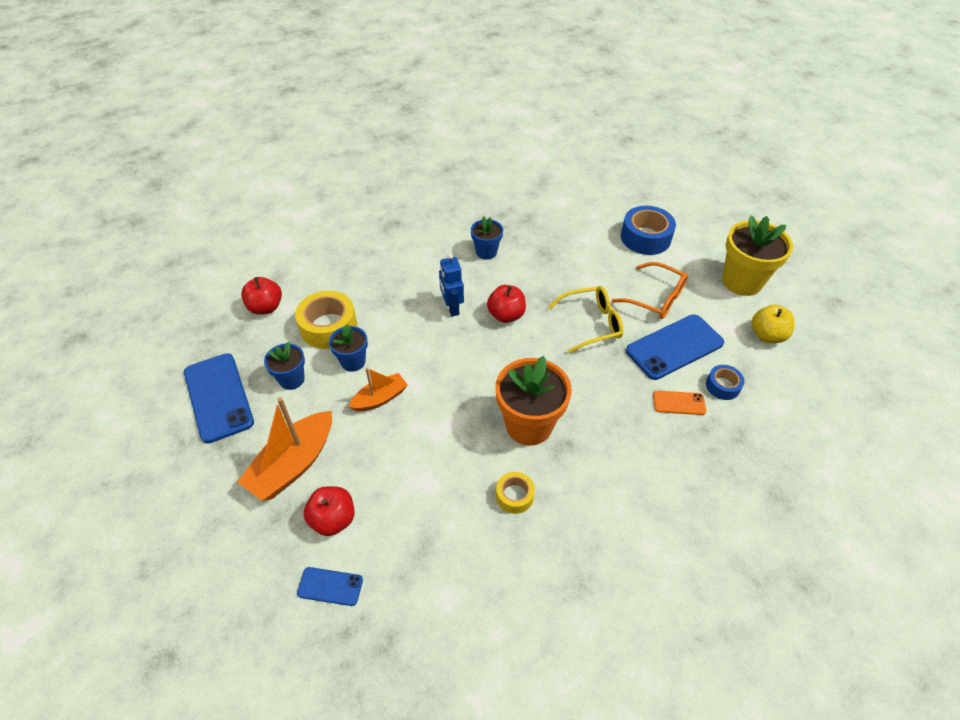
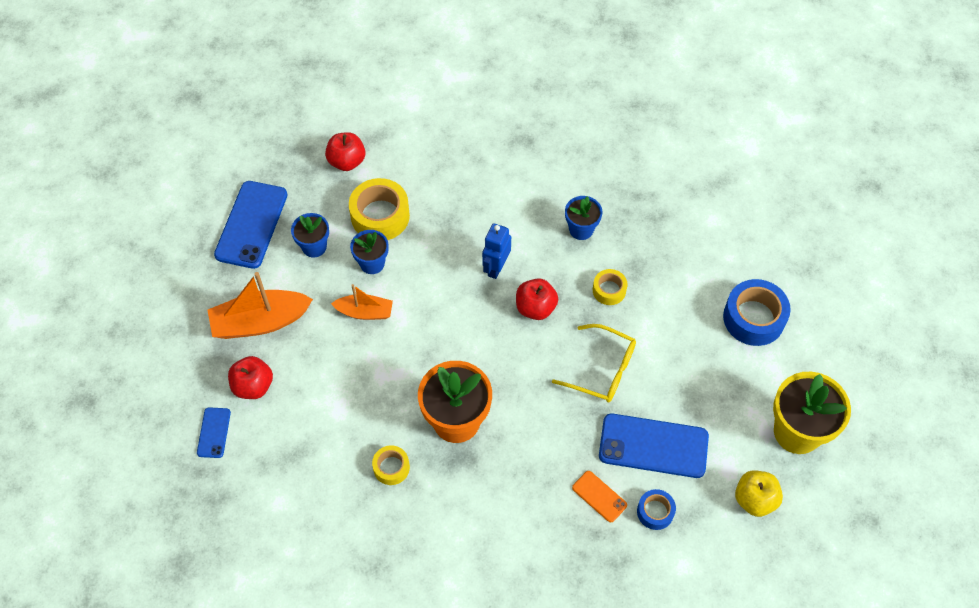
camera: 40 degrees right, 10 degrees up
blue phone [297,567,363,606] -> blue phone turned 45 degrees clockwise [197,407,231,458]
orange glasses [612,262,688,319] -> none
none -> yellow tape [593,269,627,305]

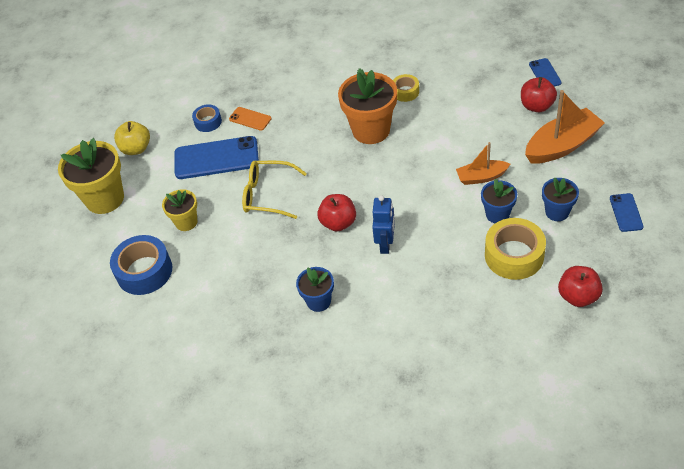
camera: 170 degrees right, 10 degrees down
blue phone [214,181,288,269] -> blue phone [610,193,644,232], size x0.50
yellow tape [593,269,627,305] -> none
none -> yellow flower pot [162,189,198,231]

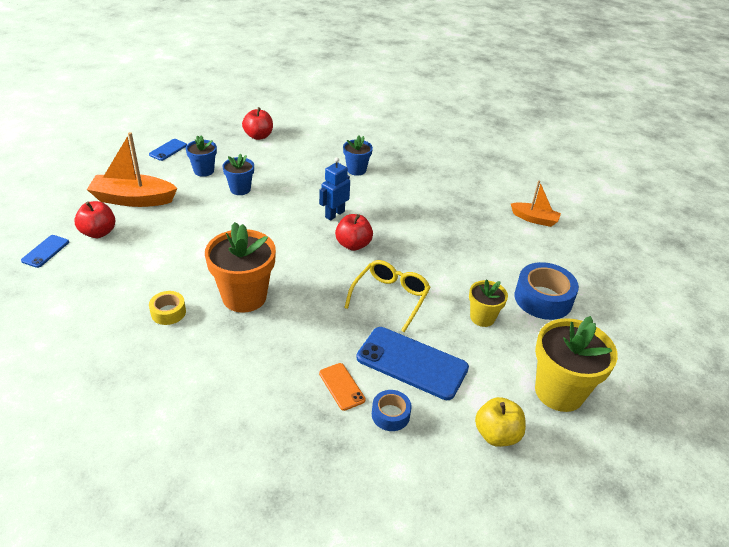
camera: 155 degrees left, 10 degrees down
yellow glasses [242,161,307,219] -> yellow glasses turned 105 degrees counterclockwise [344,260,431,332]
blue flower pot [296,267,334,312] -> blue flower pot moved to [343,136,373,176]
orange boat [456,142,510,185] -> orange boat moved to [511,180,561,227]
yellow tape [485,218,546,280] -> none

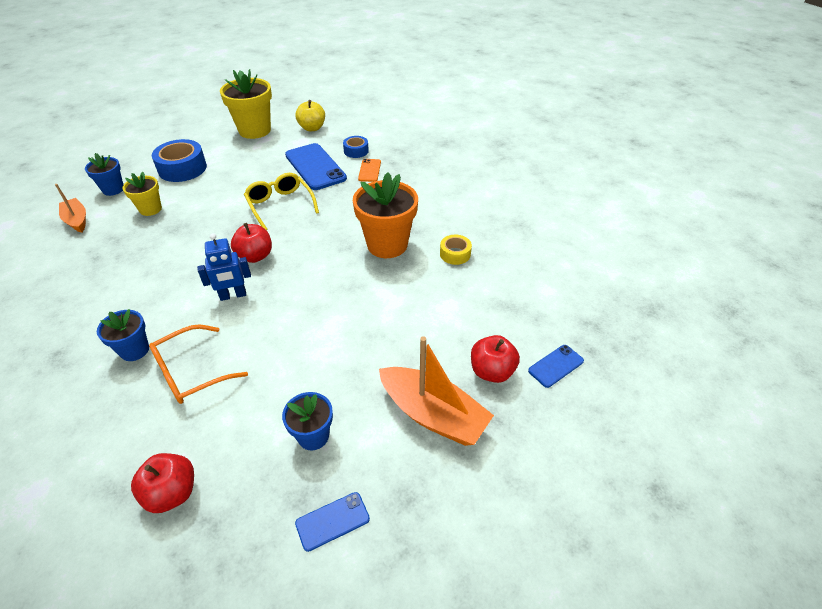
camera: 145 degrees left, 5 degrees up
blue flower pot [222,153,254,195] -> blue flower pot moved to [85,153,123,196]
yellow glasses [344,260,431,332] -> yellow glasses turned 90 degrees clockwise [244,173,319,230]
yellow flower pot [469,279,508,327] -> yellow flower pot moved to [123,172,162,216]
none -> orange glasses [149,324,248,404]

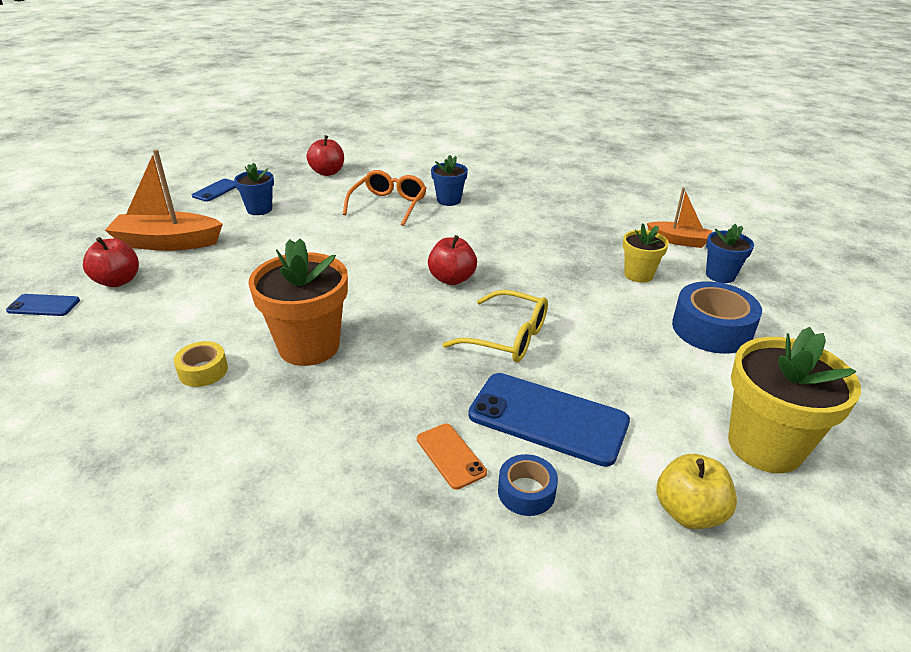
camera: 145 degrees right, 10 degrees down
blue robot [197,233,251,301] -> none
blue phone [528,345,584,388] -> blue phone turned 75 degrees clockwise [6,294,80,316]

